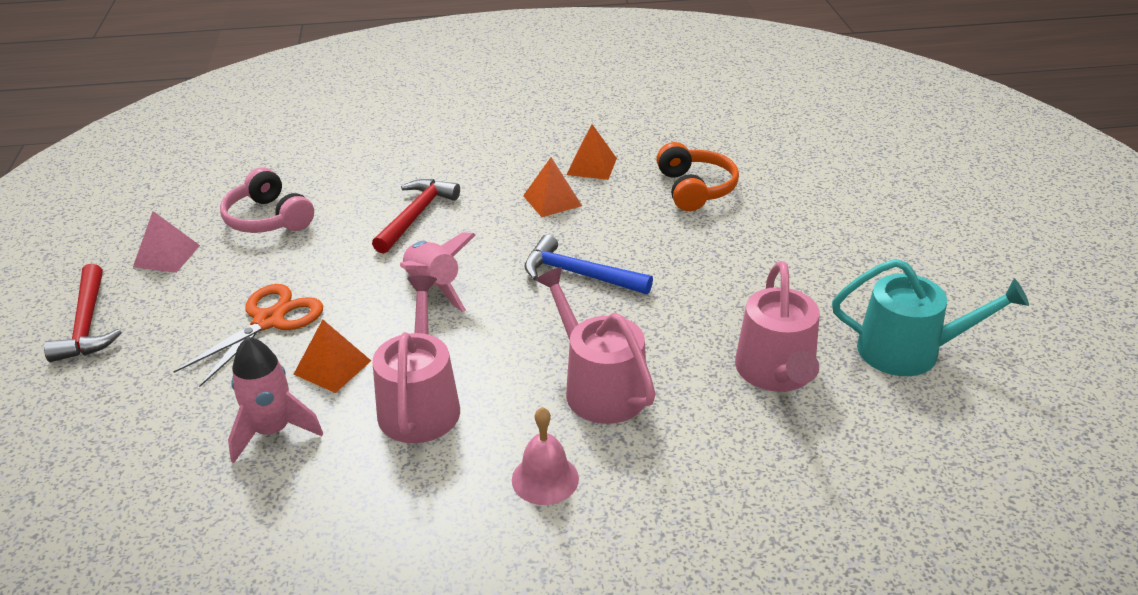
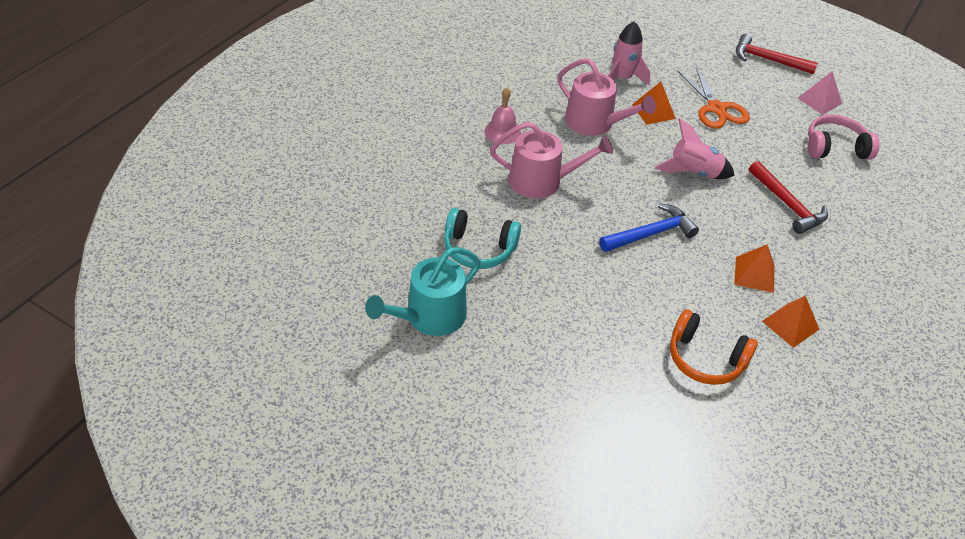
camera: 125 degrees right, 10 degrees up
pink watering can [735,261,820,392] -> turquoise headphones [444,208,521,269]

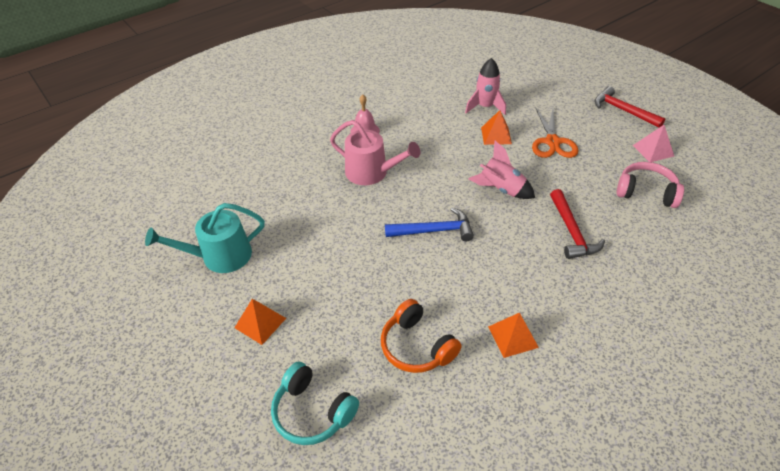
camera: 25 degrees right, 0 degrees up
turquoise headphones [444,208,521,269] -> turquoise headphones moved to [271,362,359,445]
pink watering can [557,58,656,136] -> none
orange pyramid [734,244,774,293] -> orange pyramid moved to [234,299,286,345]

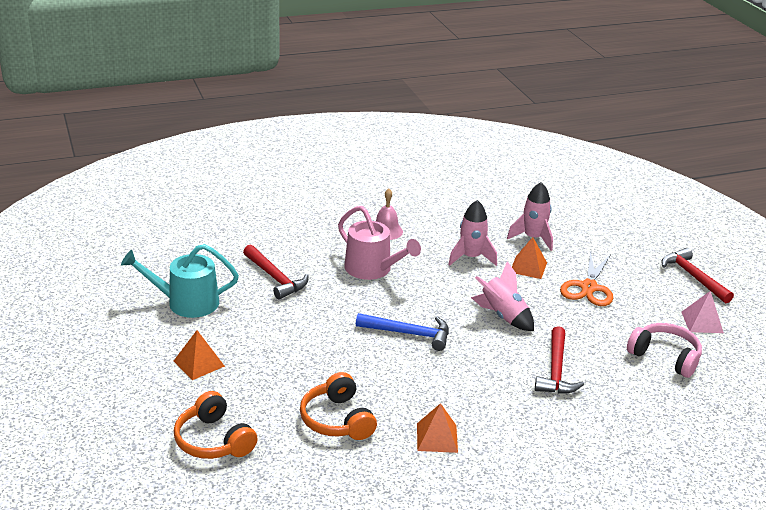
camera: 15 degrees right, 15 degrees down
turquoise headphones [271,362,359,445] -> orange headphones [174,391,258,459]
none -> red hammer [243,245,308,299]
none -> pink rocket [448,200,497,266]

